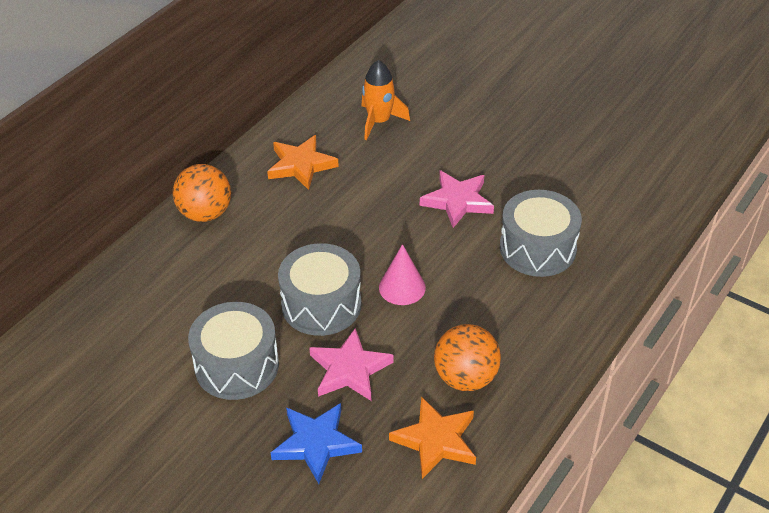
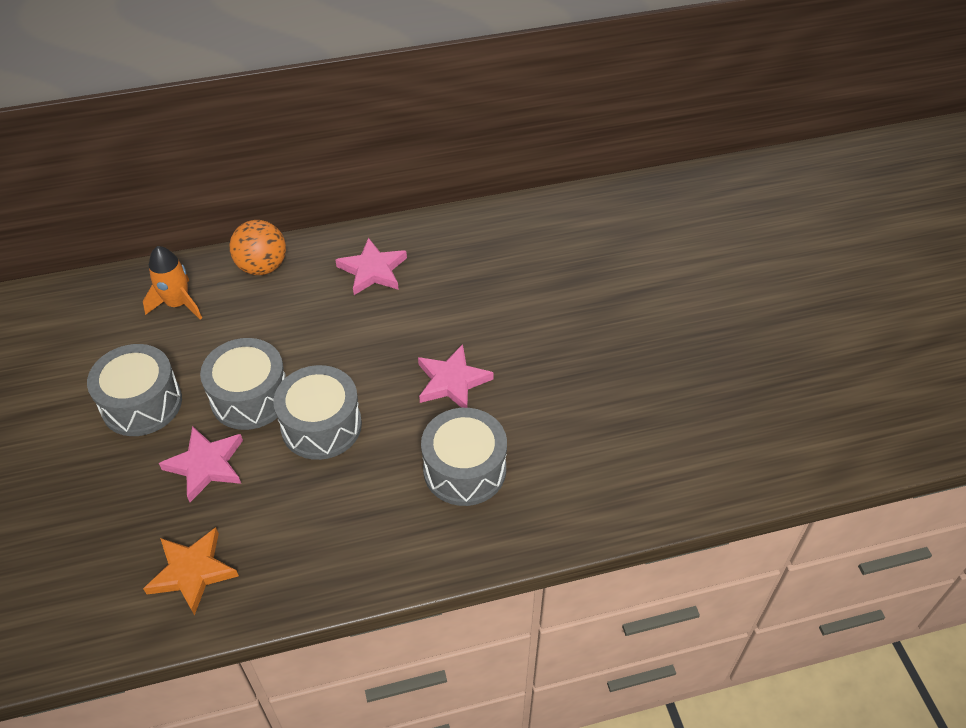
camera: 40 degrees right, 5 degrees up
orange star [267,135,339,190] -> pink star [336,238,407,295]
blue star [271,403,362,484] -> none
orange rocket [361,60,410,140] -> orange rocket moved to [143,246,202,320]
pink cone [379,244,426,305] -> grey drum [273,365,362,460]
orange ball [434,324,501,391] -> none

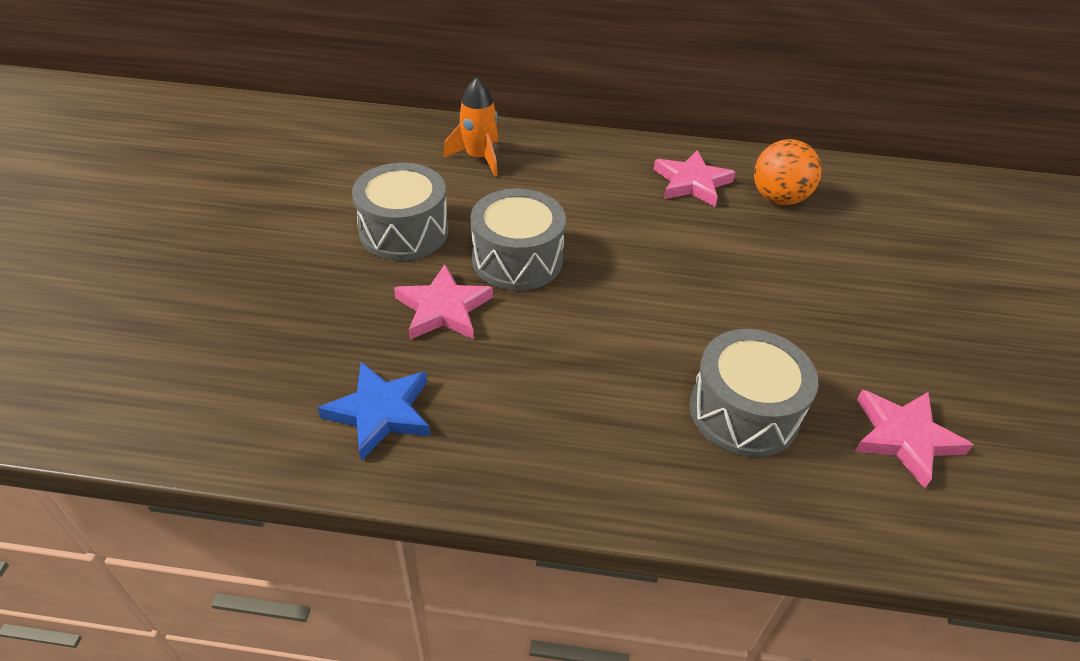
camera: 20 degrees right, 5 degrees down
orange star [143,527,239,616] -> blue star [318,362,430,461]
orange ball [230,220,286,275] -> orange ball moved to [754,139,822,205]
grey drum [273,365,362,460] -> none
pink star [418,344,493,408] -> pink star moved to [854,390,973,489]

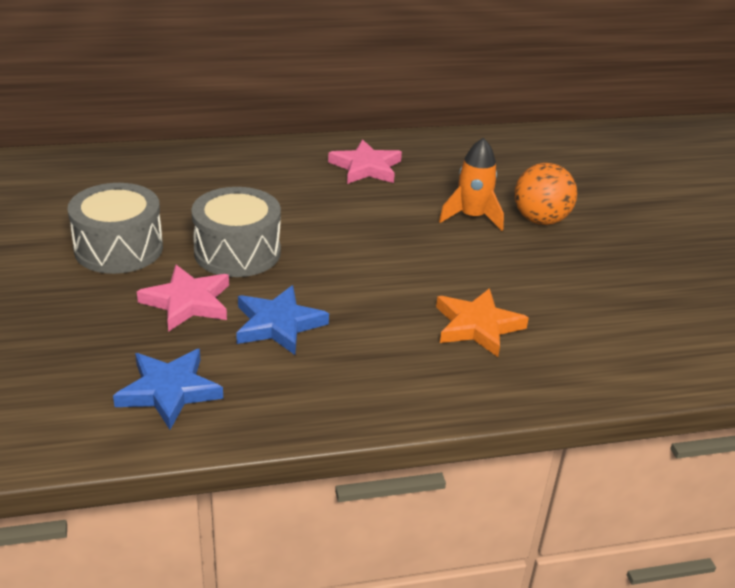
camera: 20 degrees left, 10 degrees down
orange rocket [443,77,498,176] -> orange rocket moved to [439,138,504,231]
grey drum [689,329,818,458] -> orange star [436,288,529,357]
orange ball [754,139,822,205] -> orange ball moved to [514,163,577,225]
pink star [854,390,973,489] -> none
none -> blue star [236,285,329,355]

